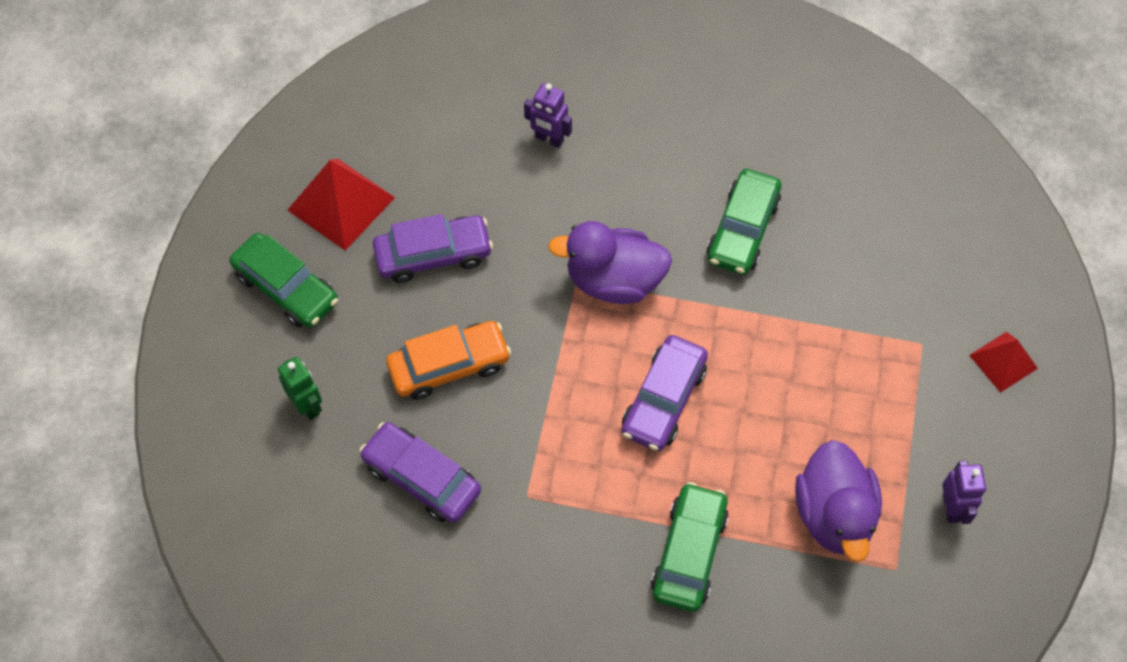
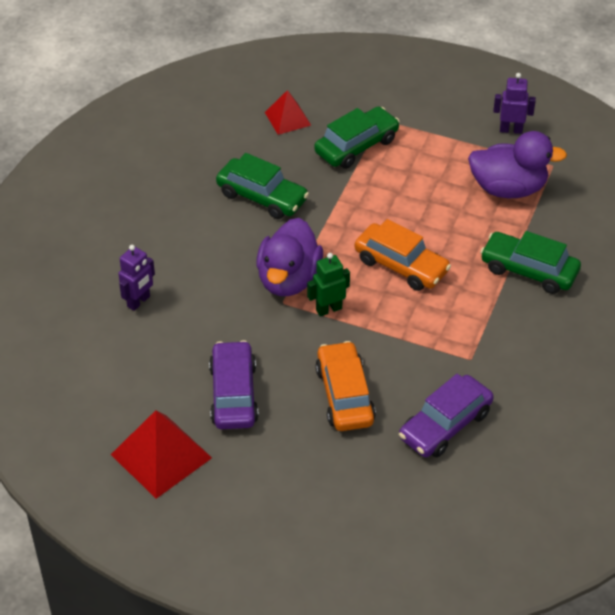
camera: 80 degrees left, 15 degrees down
green car [229,233,338,328] -> green car moved to [314,106,400,169]
green robot [278,357,322,420] -> green robot moved to [307,253,350,317]
purple car [621,335,708,451] -> orange car [355,219,451,291]
red pyramid [969,332,1038,393] -> red pyramid moved to [265,90,311,135]

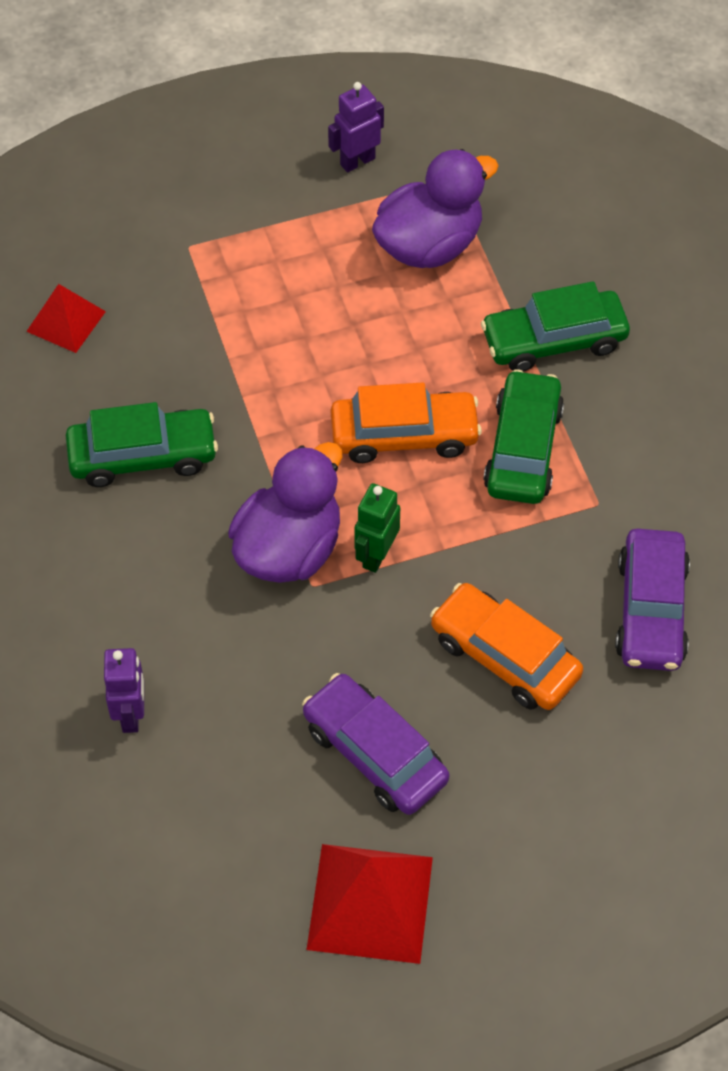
camera: 40 degrees left, 10 degrees up
purple duck [256,218,323,296] -> purple duck turned 120 degrees counterclockwise [228,442,343,583]
green car [314,106,400,169] -> green car moved to [483,369,564,504]

